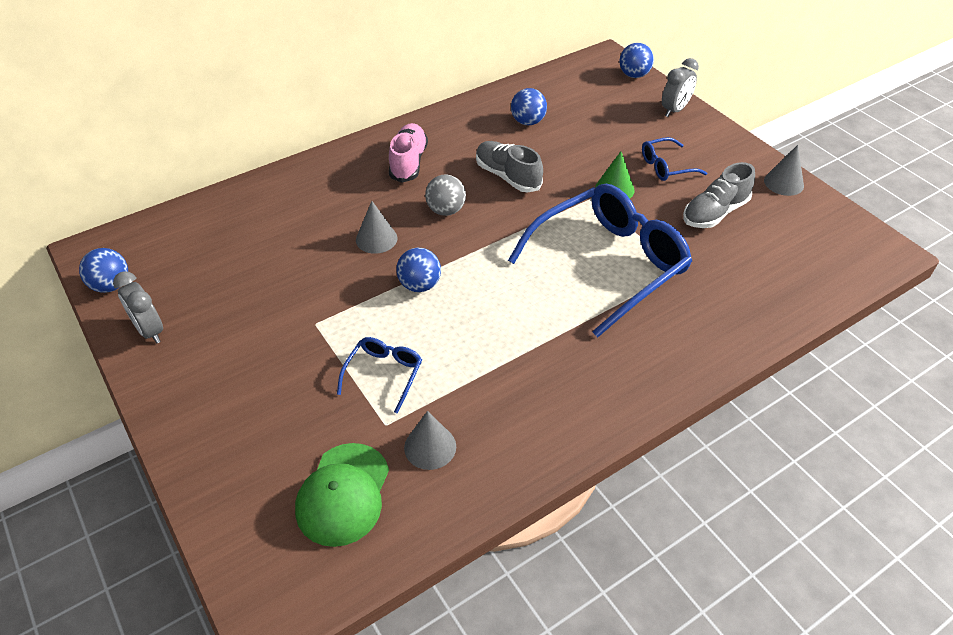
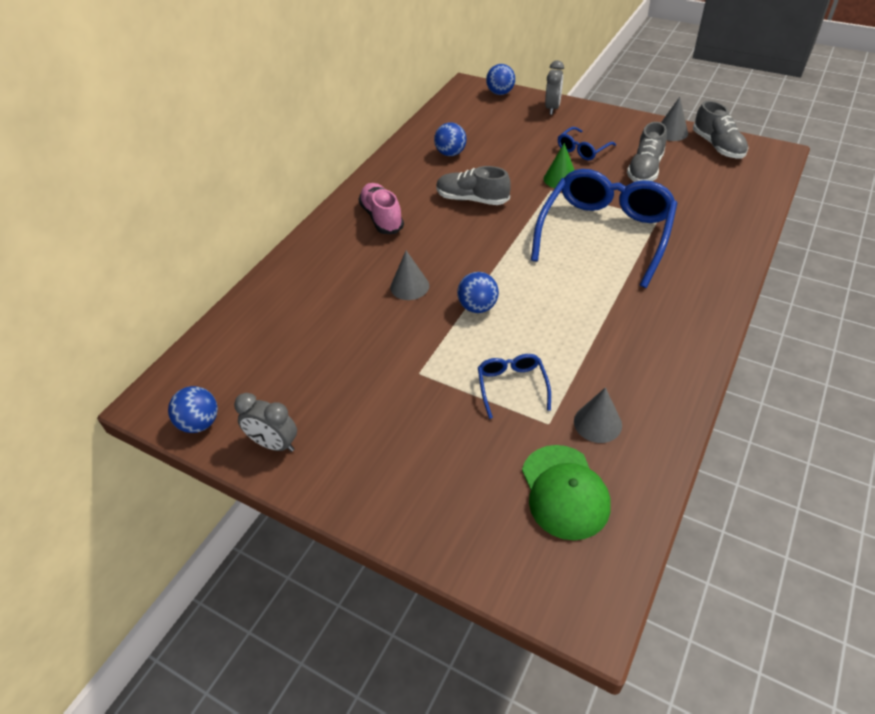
camera: 25 degrees left, 0 degrees up
grey ball [425,174,466,216] -> none
none -> grey shoe [693,101,748,158]

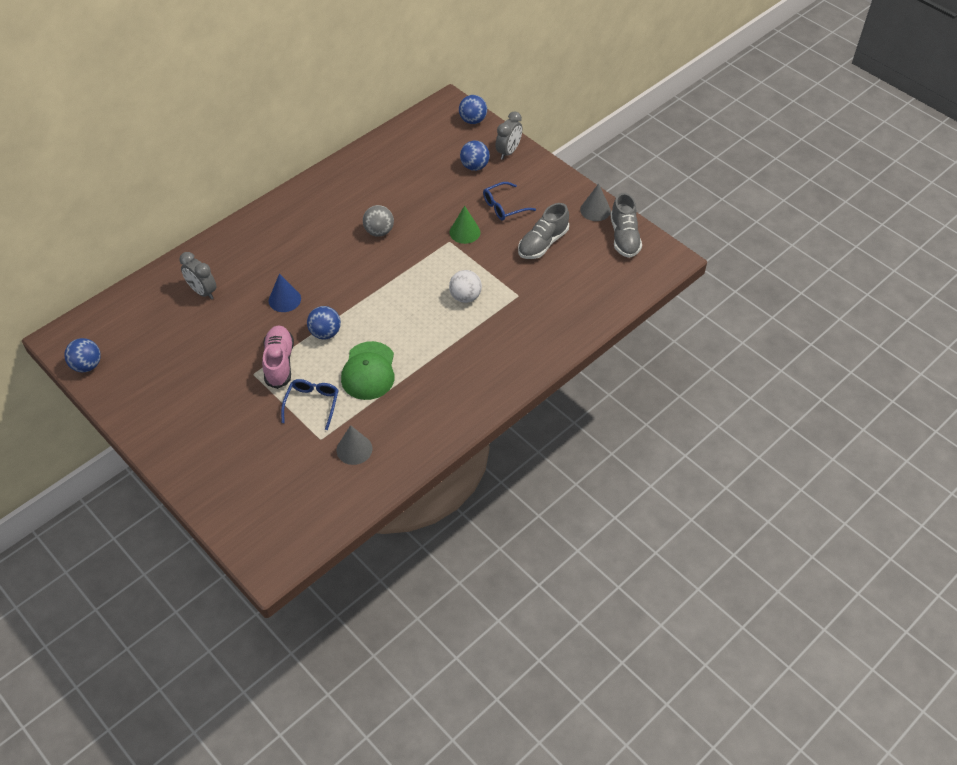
camera: 15 degrees right, 5 degrees up
grey clock [234,393,297,452] -> grey clock moved to [180,252,216,300]
pink shoe [359,183,404,234] -> pink shoe moved to [262,325,294,389]
grey cone [390,251,429,300] -> blue cone [269,274,301,312]
blue ball [434,122,467,156] -> blue ball moved to [460,141,490,171]
grey shoe [436,166,511,205] -> grey ball [363,205,394,237]
green cap [522,445,611,540] -> green cap moved to [341,341,394,400]
blue glasses [531,169,678,288] -> white ball [449,270,482,303]

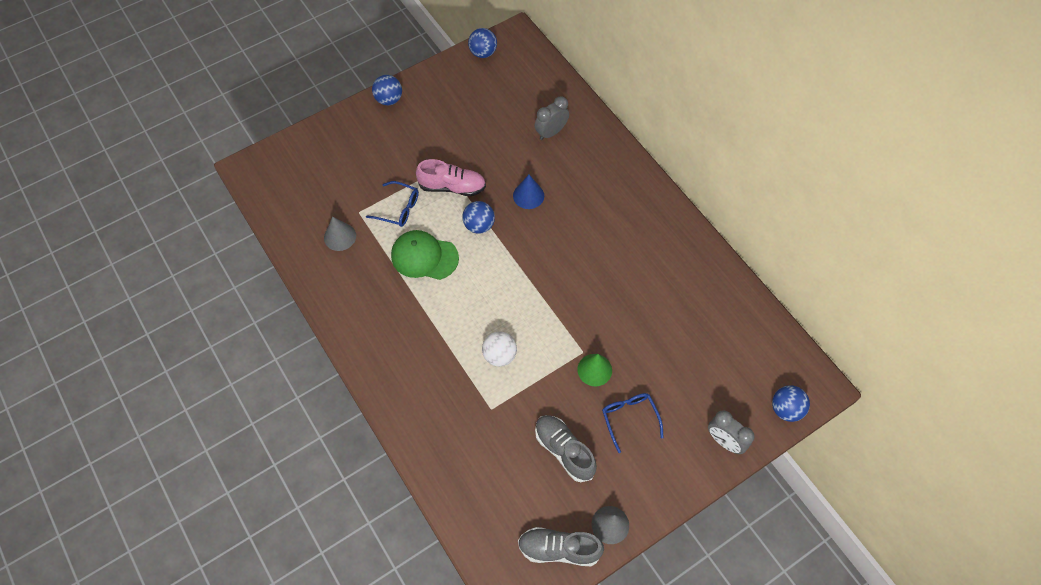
camera: 100 degrees right, 10 degrees up
grey ball [363,205,394,237] -> none
blue ball [460,141,490,171] -> blue ball moved to [372,75,402,105]

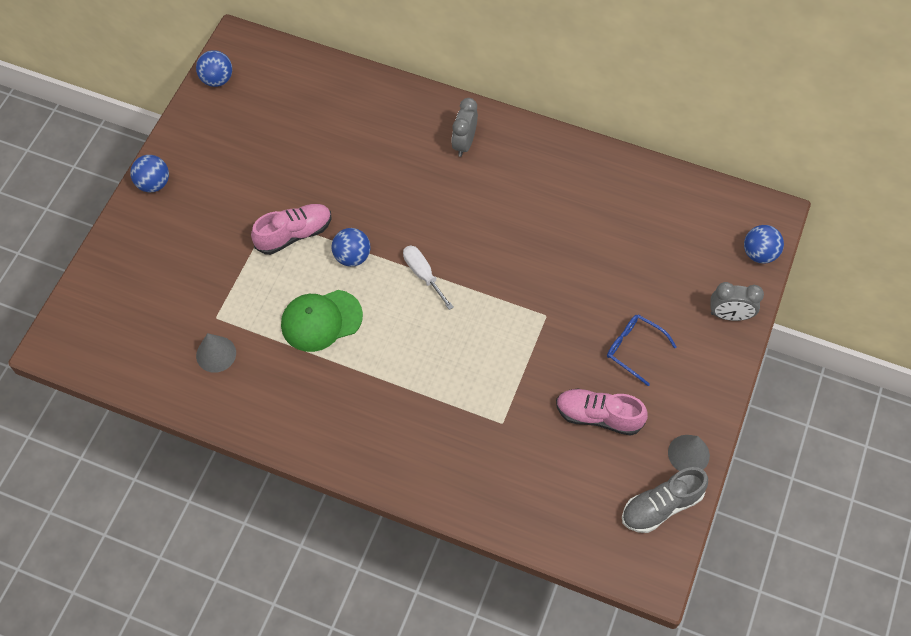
camera: 35 degrees left, 0 degrees up
blue glasses [366,181,419,227] -> none
white ball [482,332,517,367] -> none
blue cone [513,175,544,209] -> none
grey clock [535,96,569,140] -> grey clock moved to [452,98,478,157]
grey shoe [535,415,597,482] -> pink shoe [556,388,648,436]
green cone [577,354,612,386] -> none
none -> white screwdriver [403,246,454,310]

